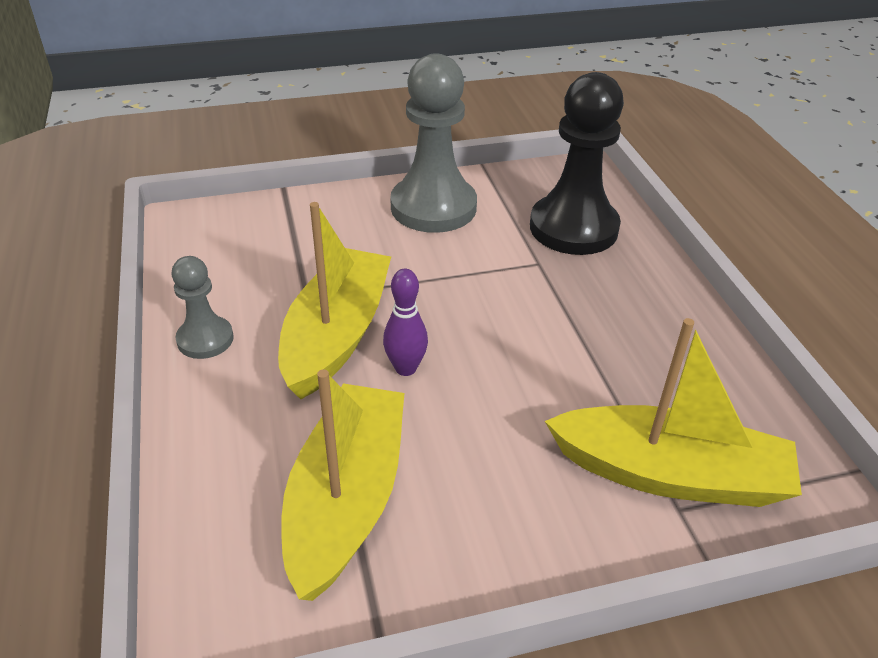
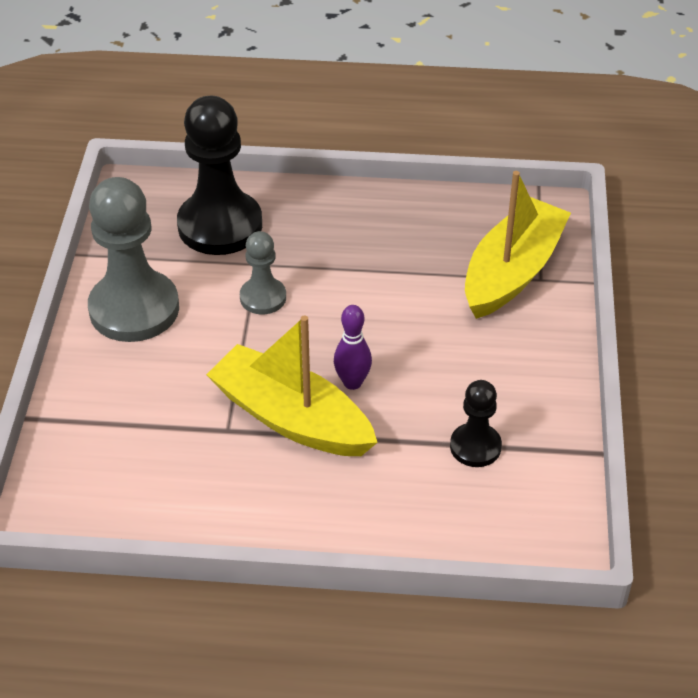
camera: 70 degrees left, 5 degrees up
grey pawn [171,256,234,359] -> grey pawn moved to [240,231,286,314]
yellow boat [282,369,405,601] -> black pawn [450,380,502,467]

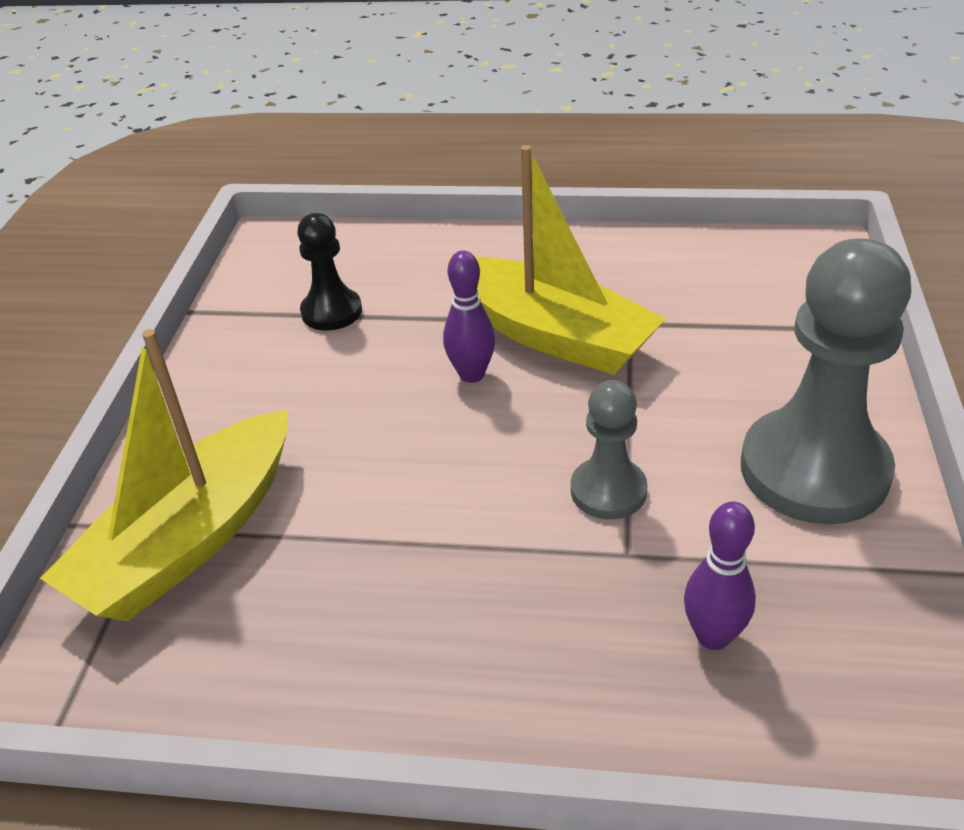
camera: 175 degrees left, 5 degrees down
black pawn [177,96,262,255] -> purple bowling pin [684,501,756,650]

